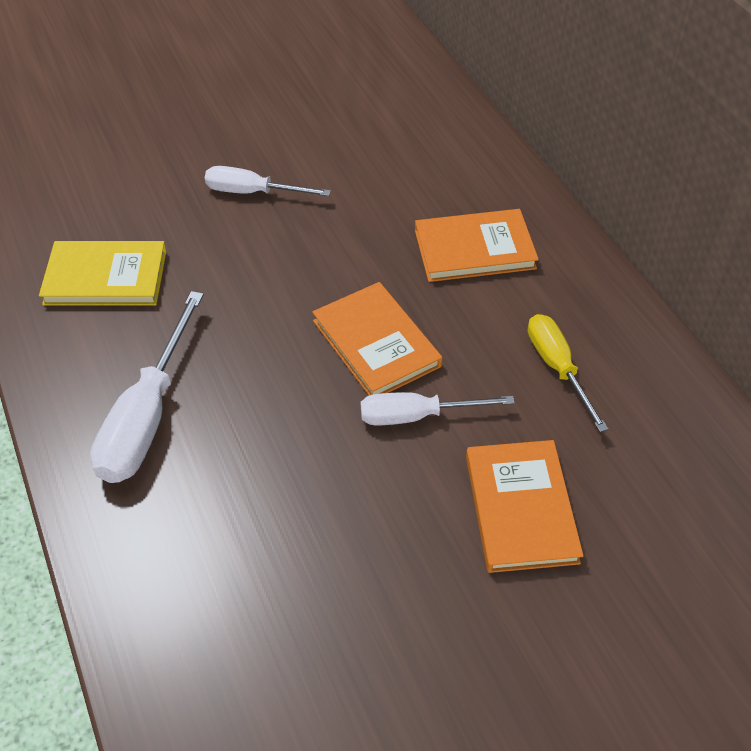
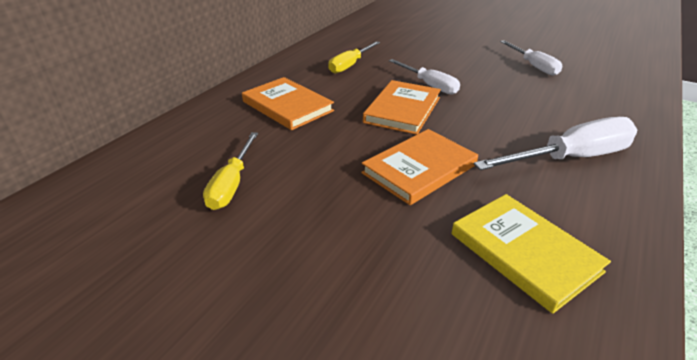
camera: 125 degrees left, 15 degrees down
white screwdriver [205,166,331,196] -> white screwdriver moved to [500,40,562,76]
orange book [466,440,584,573] -> orange book moved to [361,129,478,205]
none -> yellow screwdriver [203,132,258,210]

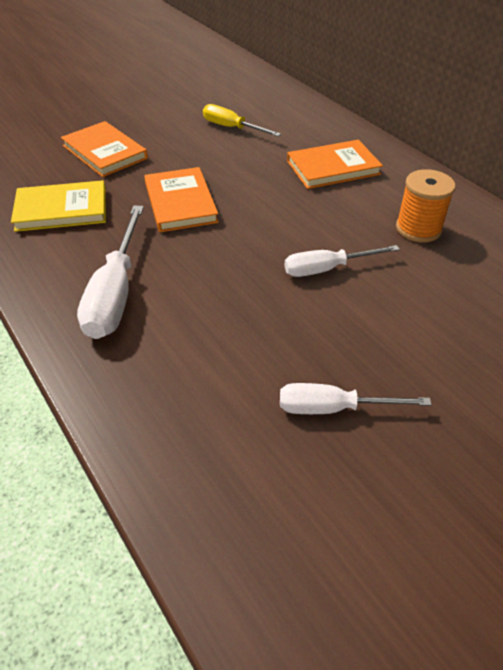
camera: 115 degrees right, 10 degrees up
yellow screwdriver [328,41,380,74] -> orange spool [396,169,456,242]
orange book [363,80,441,135] -> orange book moved to [61,121,148,177]

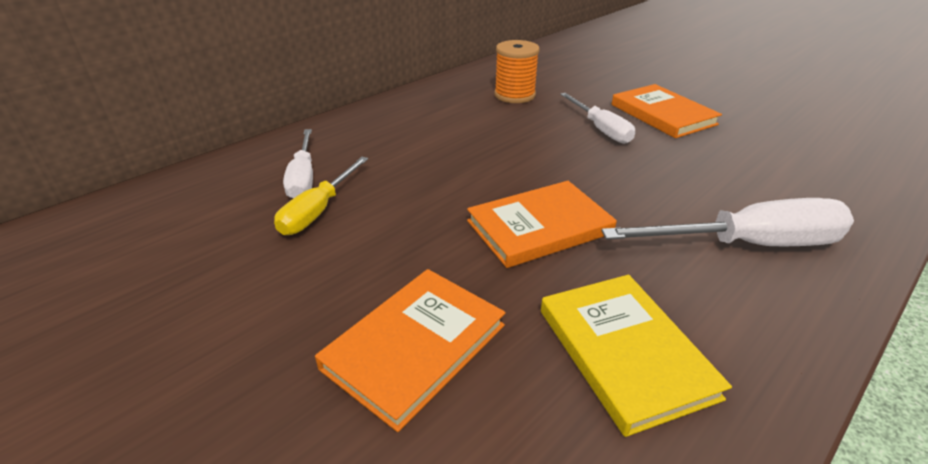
camera: 100 degrees left, 10 degrees down
white screwdriver [280,383,432,414] -> white screwdriver moved to [283,129,313,198]
orange book [287,140,383,189] -> orange book moved to [612,84,722,138]

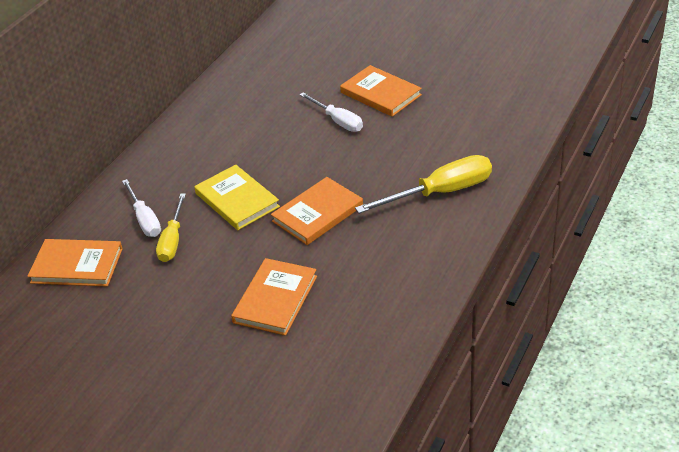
camera: 15 degrees left, 5 degrees up
orange spool [494,40,540,103] -> none
yellow book [541,275,732,437] -> yellow book moved to [194,165,280,230]
white screwdriver [601,198,854,246] -> yellow screwdriver [355,155,492,214]
none -> orange book [27,239,123,286]

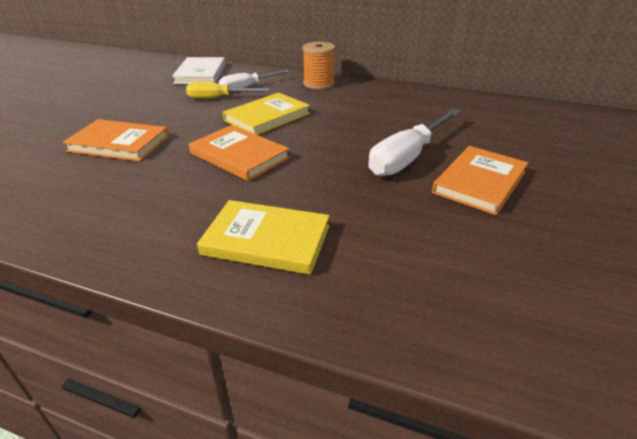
camera: 80 degrees right, 5 degrees down
orange book [27,239,123,286] -> white book [172,57,226,84]
white screwdriver [300,92,363,132] -> white screwdriver [368,109,461,176], size x1.56
yellow screwdriver [355,155,492,214] -> yellow book [197,200,330,275]
none -> orange spool [303,42,335,90]

